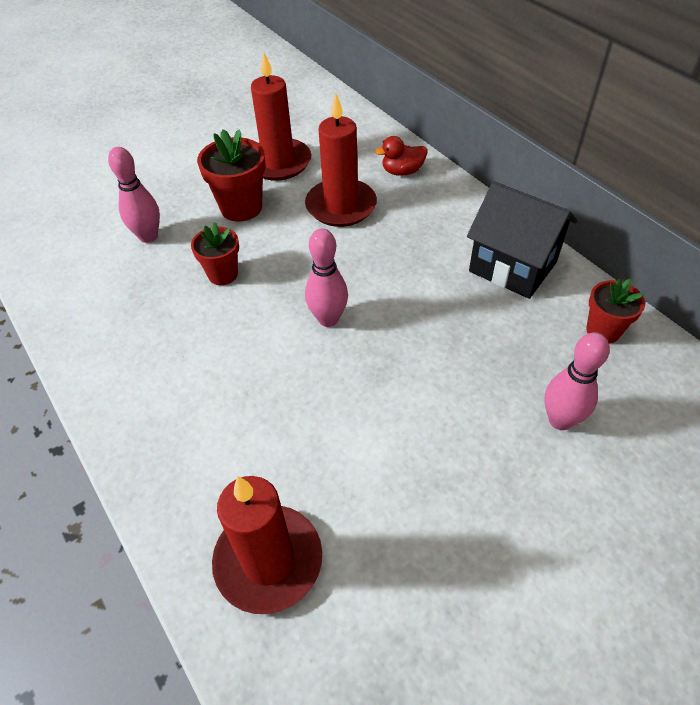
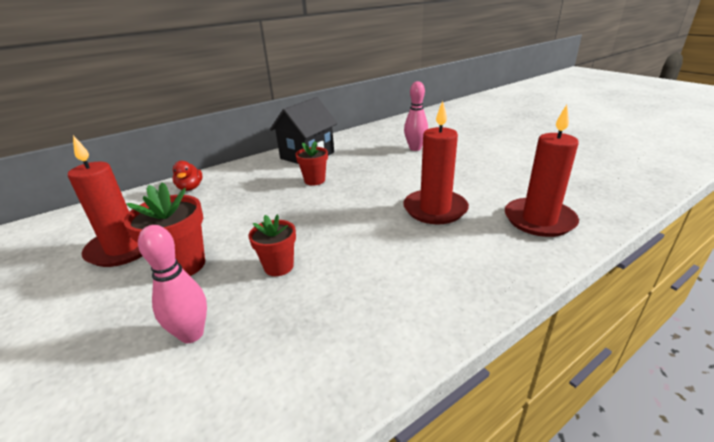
camera: 90 degrees left, 20 degrees down
red candle [305,94,377,227] -> red candle moved to [403,101,469,224]
pink bowling pin [305,228,348,327] -> none
red flower pot [586,279,645,344] -> red flower pot moved to [295,141,328,185]

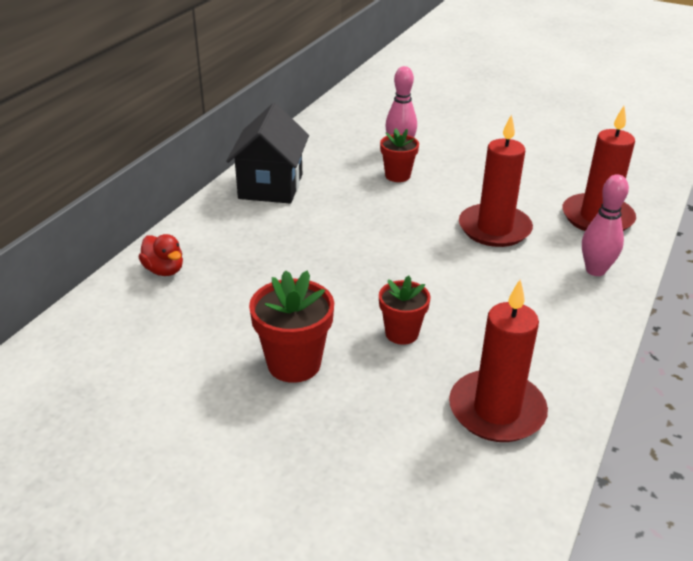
camera: 30 degrees left, 5 degrees up
red candle [68,135,142,267] -> red candle moved to [449,279,548,442]
pink bowling pin [138,225,207,343] -> pink bowling pin moved to [582,174,629,276]
red flower pot [295,141,328,185] -> red flower pot moved to [380,128,419,182]

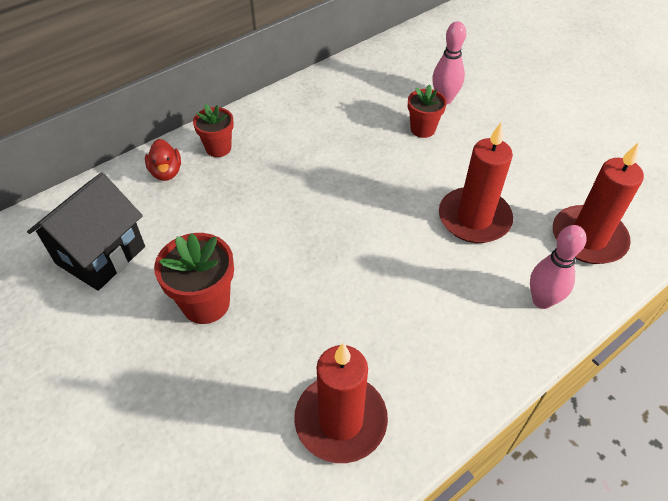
camera: 25 degrees right, 15 degrees up
black house [226,103,309,204] -> black house moved to [27,172,145,291]
red flower pot [379,276,431,345] -> red flower pot moved to [193,104,234,157]

